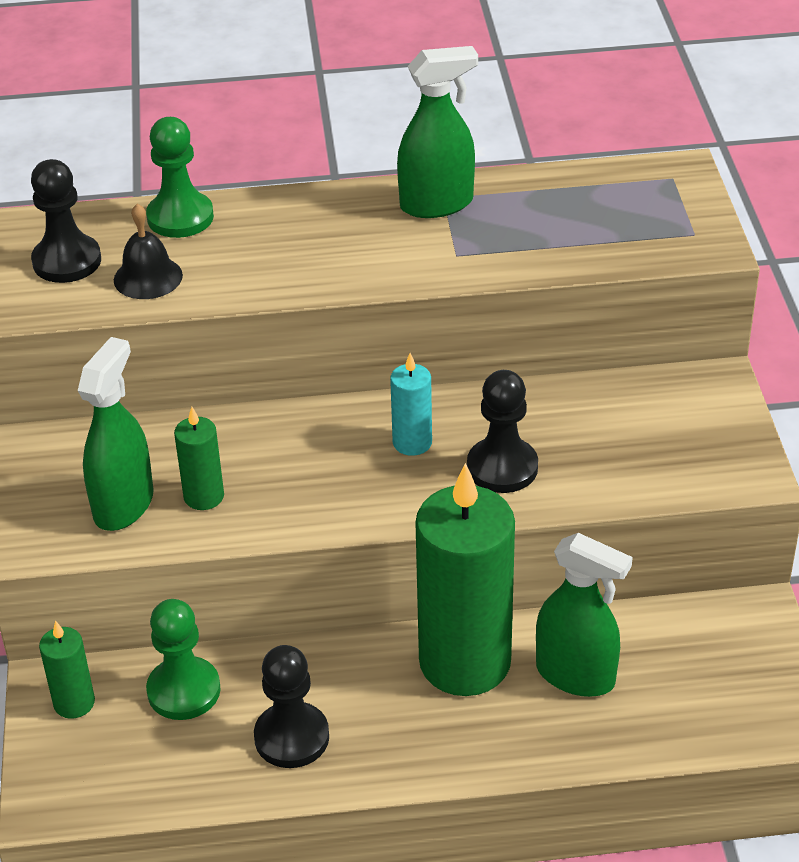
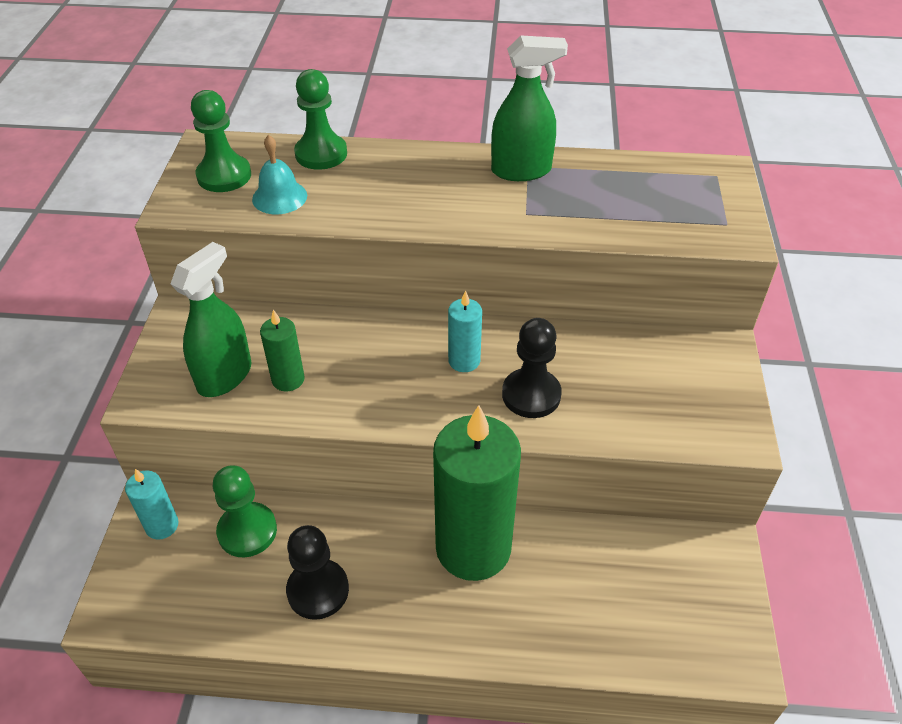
camera: 10 degrees right, 5 degrees up
black pawn [31,159,101,283] -> green pawn [191,90,251,192]
green candle [39,620,95,719] -> turquoise candle [125,469,179,540]
black bell [114,204,183,299] -> turquoise bell [252,135,307,214]
green spray bottle [536,533,633,697] -> none

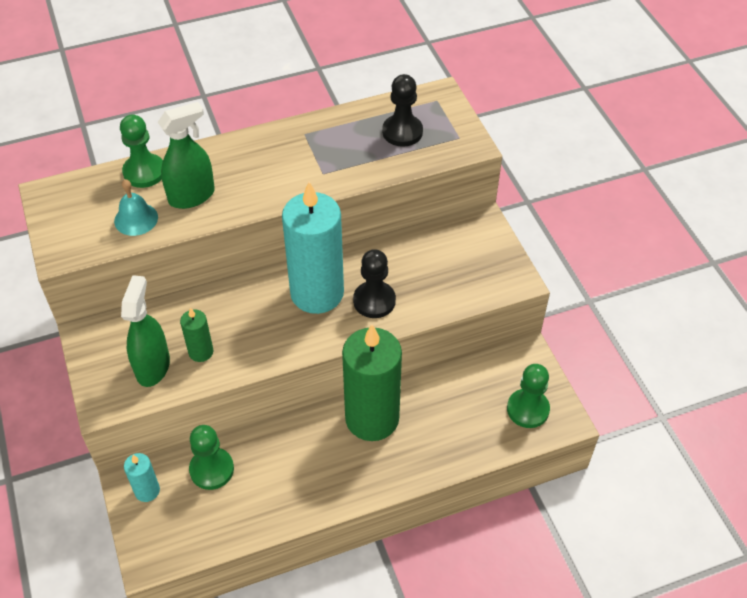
camera: 25 degrees left, 5 degrees up
green pawn [191,90,251,192] -> green pawn moved to [507,364,550,428]
black pawn [286,525,349,620] -> black pawn moved to [382,74,423,147]
turquoise candle [448,290,482,372] -> turquoise candle [282,182,344,314], size x2.25
green spray bottle [491,36,568,181] -> green spray bottle moved to [158,102,215,209]

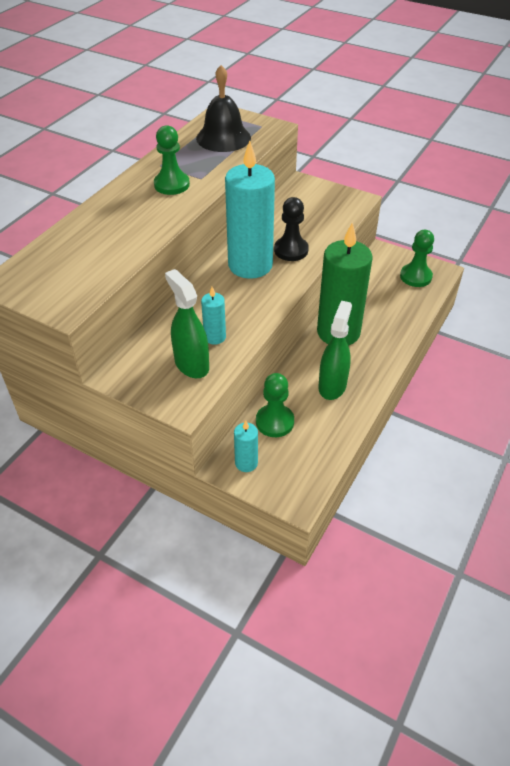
camera: 40 degrees left, 5 degrees down
turquoise bell [114,179,158,236] -> none
green pawn [120,115,163,188] -> green pawn moved to [154,125,190,195]
green spray bottle [158,102,215,209] -> green spray bottle moved to [318,301,352,400]
green candle [180,308,213,362] -> turquoise candle [201,287,226,345]
black pawn [382,74,423,147] -> black bell [196,65,251,152]

